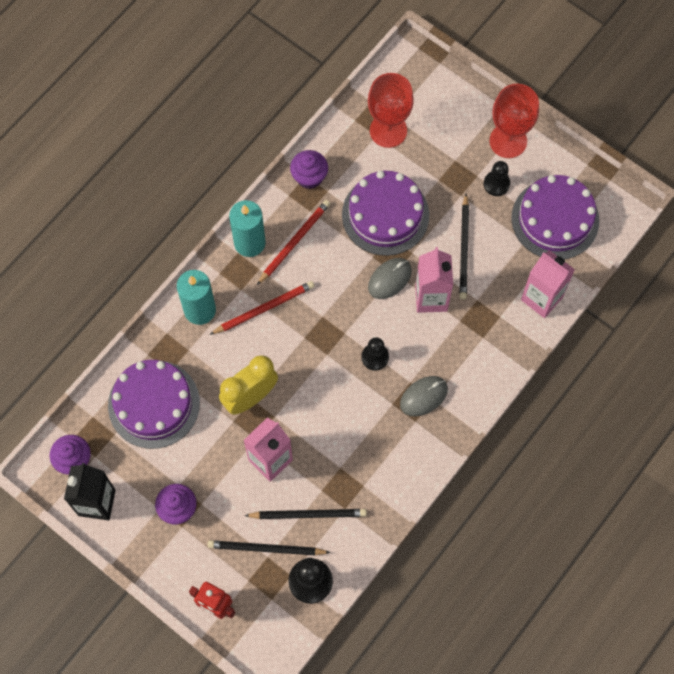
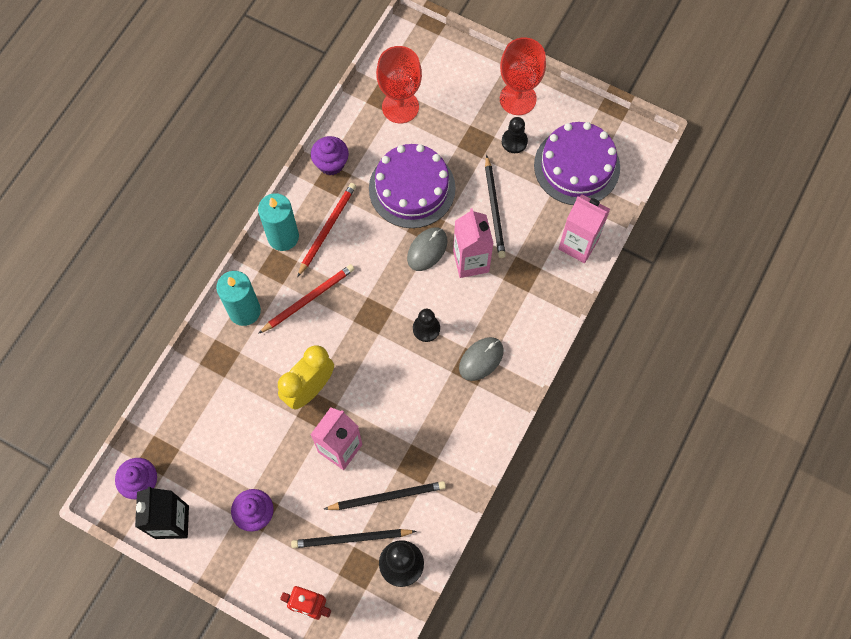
camera: 10 degrees left, 0 degrees up
purple cake [108,360,200,449] -> none

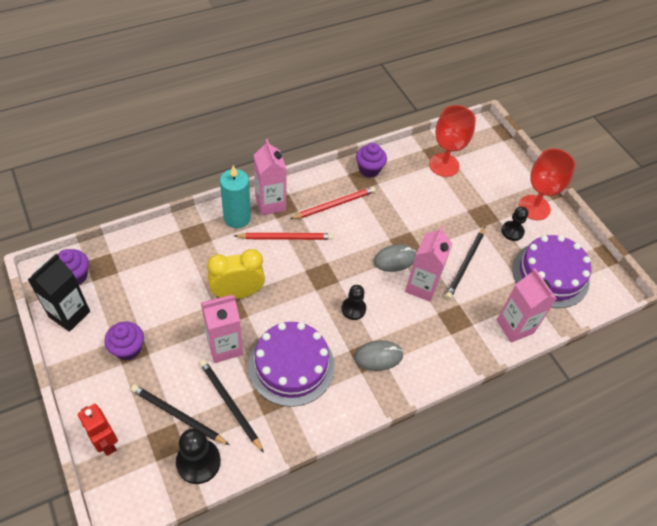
camera: 30 degrees right, 15 degrees down
turquoise candle [258,193,299,251] -> none
black pencil [324,481,446,510] -> black pencil turned 150 degrees counterclockwise [200,360,264,453]
purple cake [369,144,456,228] -> purple cake moved to [248,322,335,407]
none -> pink carton [254,139,287,215]

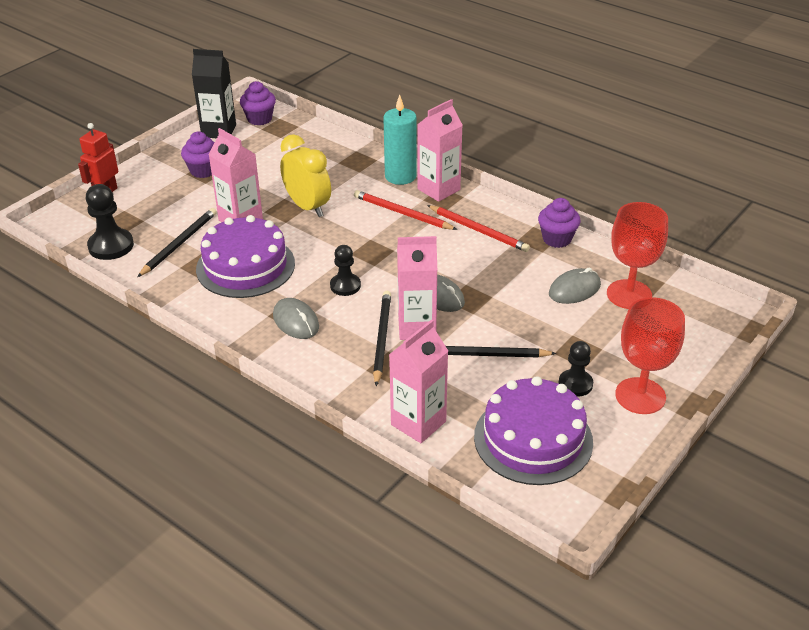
camera: 70 degrees right, 15 degrees down
black pencil [131,384,230,445] -> black pencil moved to [373,291,391,386]
red pencil [234,233,333,240] -> red pencil turned 150 degrees clockwise [354,190,458,230]
none -> grey mouse [549,267,601,304]

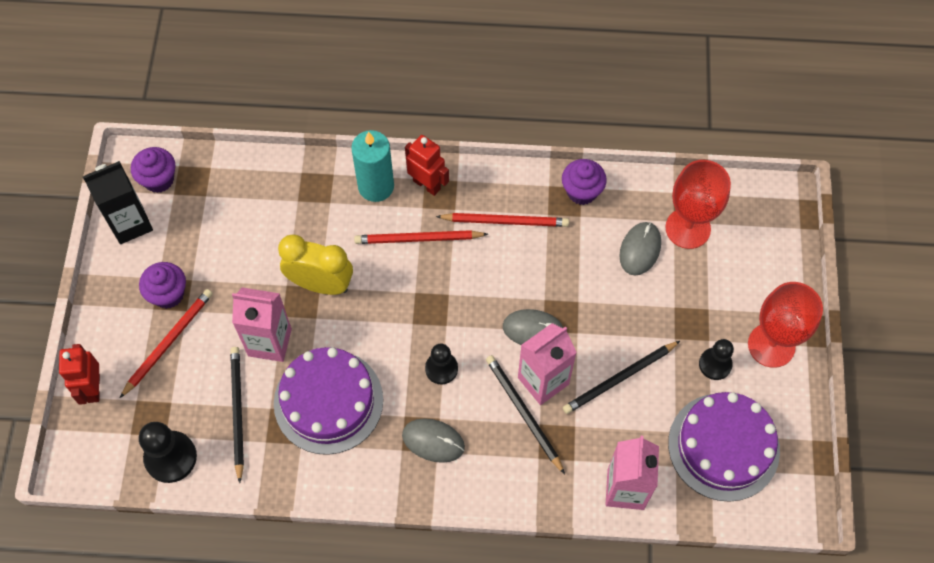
camera: 35 degrees left, 25 degrees up
pink carton [417,99,462,202] -> red robot [405,135,449,196]
none -> red pencil [120,289,213,398]

